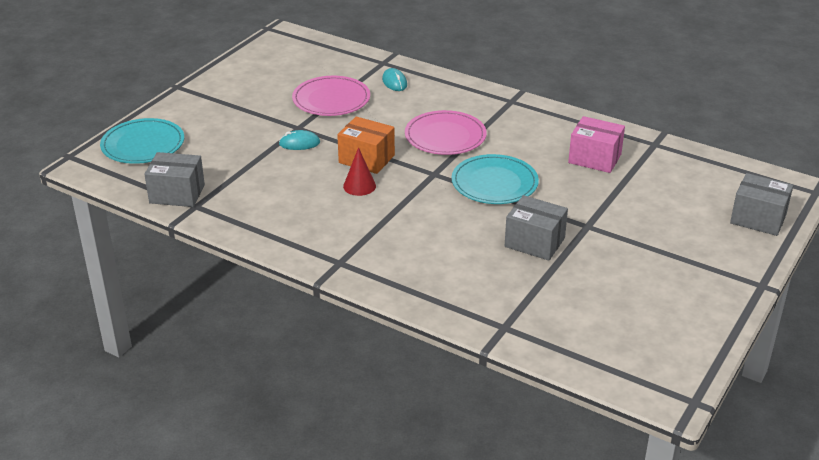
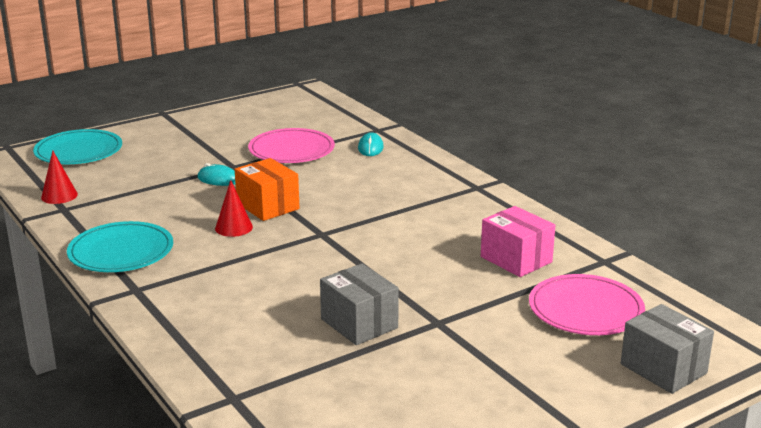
camera: 25 degrees right, 10 degrees down
grey box [144,152,205,207] -> red cone [41,150,78,204]
pink plate [405,110,487,155] -> pink plate moved to [529,274,645,335]
turquoise plate [452,154,539,204] -> turquoise plate moved to [67,221,173,272]

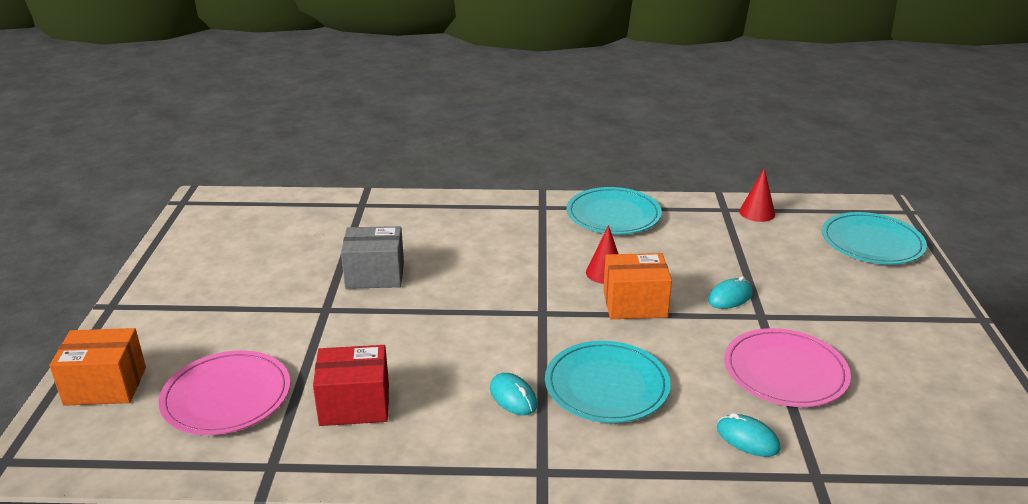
camera: 125 degrees right, 5 degrees up
pink box [481,206,555,277] -> red box [313,345,389,426]
grey box [621,304,714,394] -> orange box [50,328,146,406]
none -> turquoise mouse [490,373,537,415]
none -> turquoise plate [545,341,671,423]

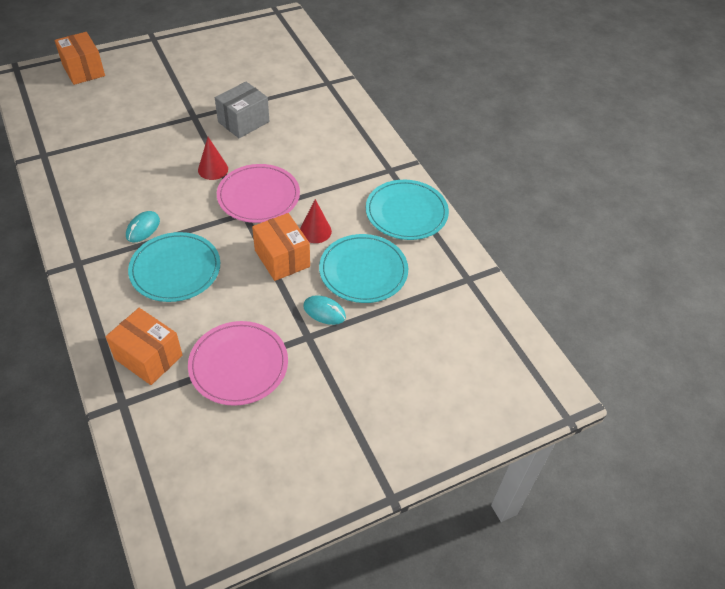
camera: 60 degrees right, 20 degrees up
pink plate [159,351,290,435] -> pink plate moved to [217,164,300,223]
red box [313,345,389,426] -> none
grey box [341,226,404,289] -> grey box turned 75 degrees clockwise [215,81,269,138]
turquoise mouse [717,413,781,457] -> orange box [106,308,183,385]
red cone [739,168,775,222] -> red cone moved to [198,137,228,180]
turquoise plate [822,212,927,264] -> turquoise plate moved to [319,234,408,303]

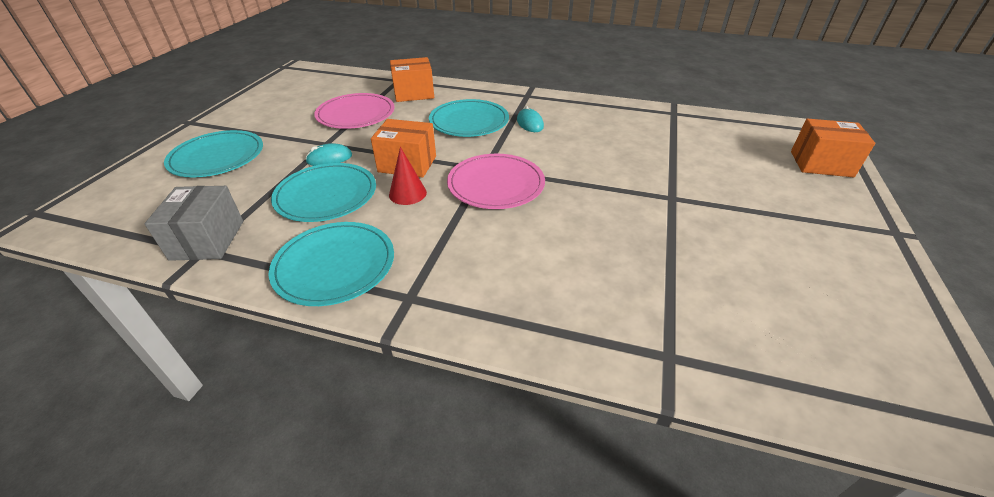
camera: 135 degrees right, 10 degrees down
red cone [198,137,228,180] -> none
grey box [215,81,269,138] -> grey box moved to [144,186,243,261]
none -> turquoise plate [164,130,263,177]

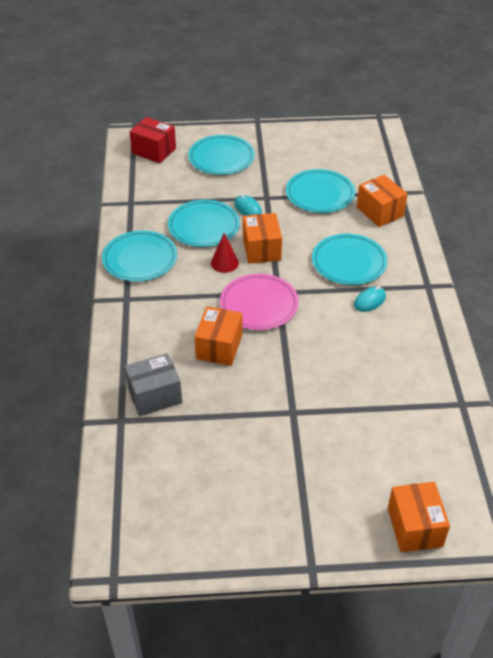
camera: 70 degrees right, 5 degrees up
grey box [144,186,243,261] -> grey box moved to [124,353,182,416]
pink plate [314,93,394,129] -> turquoise plate [286,169,355,213]
none -> red box [129,117,176,163]
none -> orange box [194,306,242,366]

